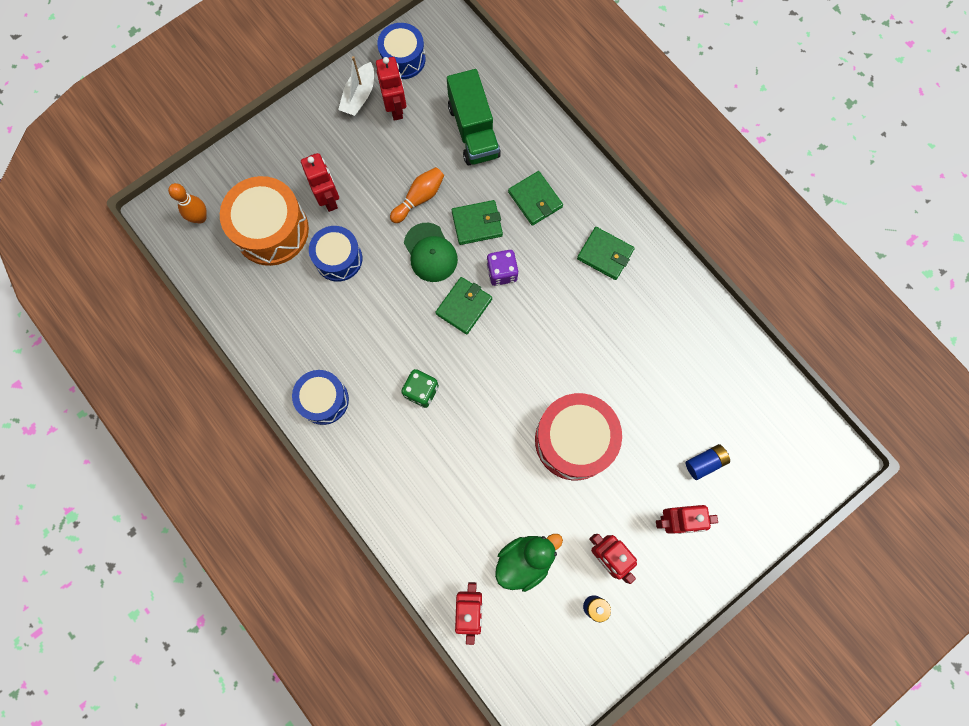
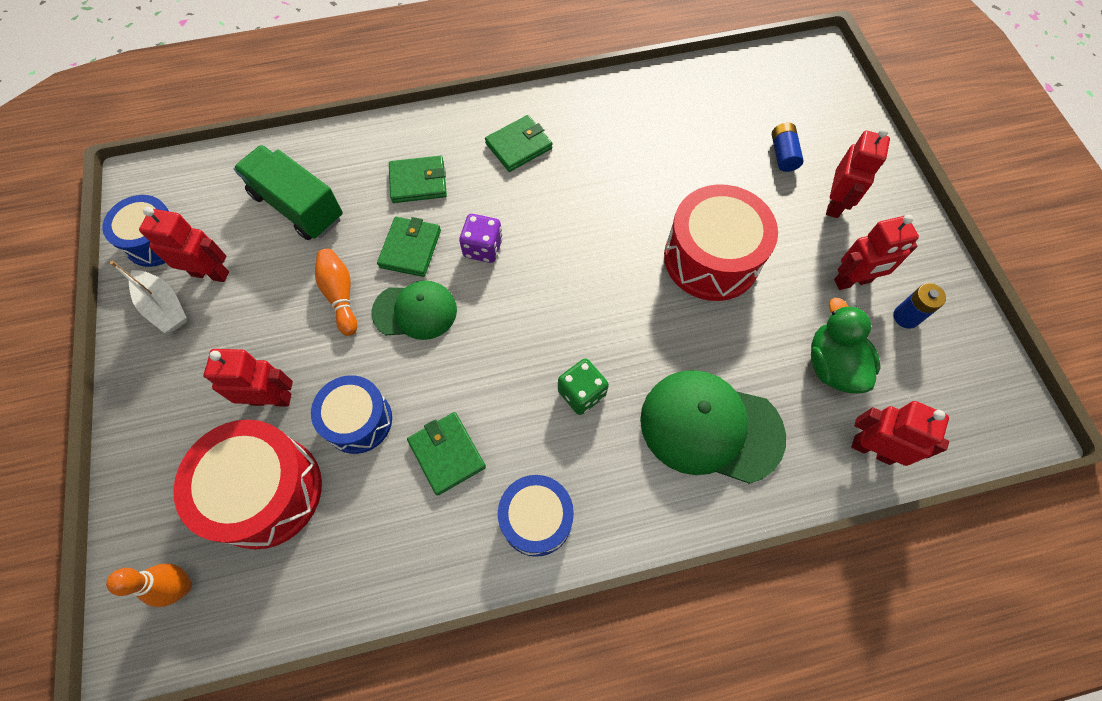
camera: 65 degrees left, 10 degrees down
orange drum [220,176,309,266] -> red drum [173,419,322,549]
green wallet [435,277,492,334] -> green wallet moved to [407,412,486,496]
green truck [447,69,501,165] -> green truck turned 150 degrees counterclockwise [234,145,343,240]
none -> green cap [640,370,786,484]

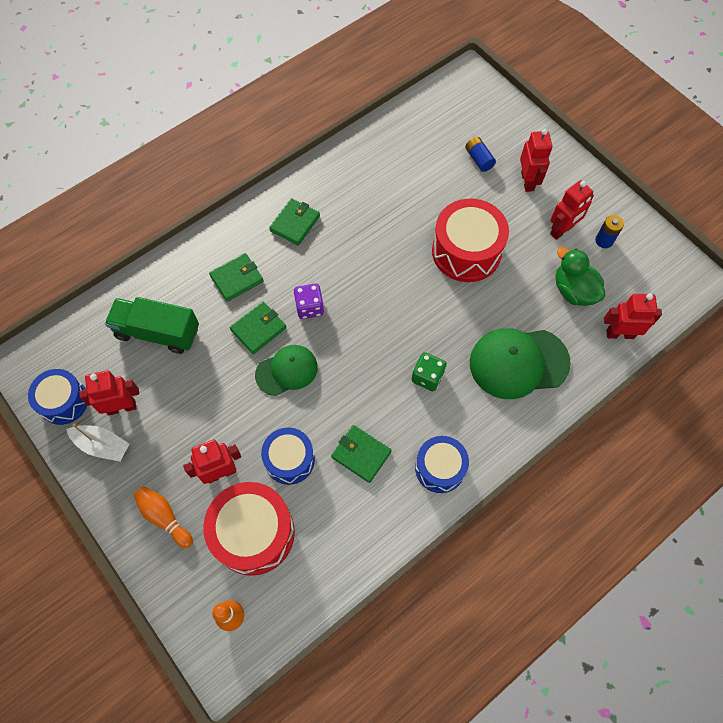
camera: 25 degrees left, 0 degrees up
orange bowling pin [315,249,357,336] -> orange bowling pin moved to [134,486,193,548]
green wallet [377,217,441,277] -> green wallet turned 60 degrees clockwise [230,302,287,354]

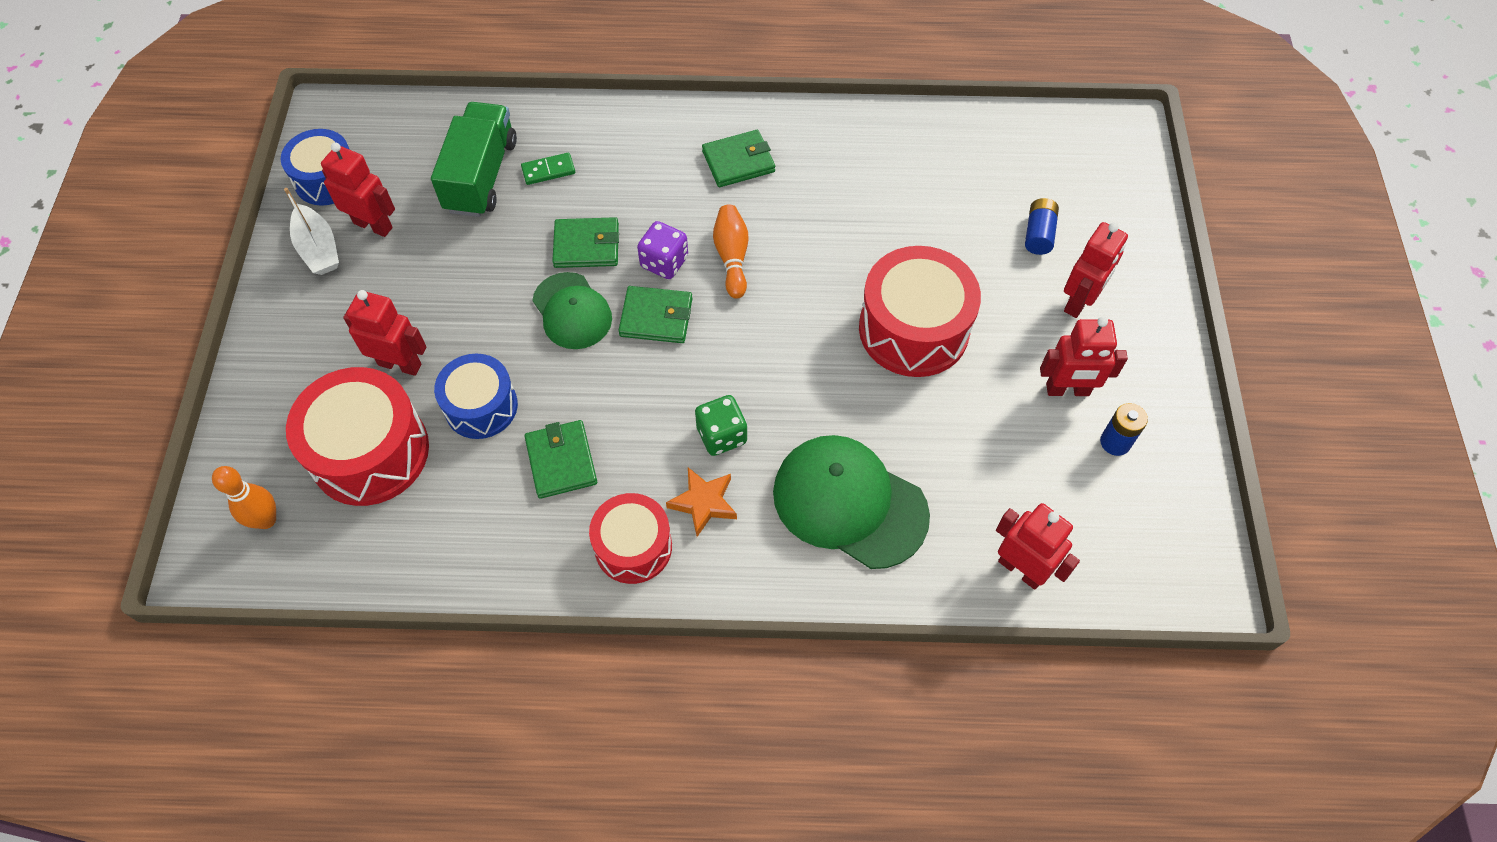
camera: 40 degrees right, 5 degrees down
green truck [105,297,199,354] -> green truck turned 45 degrees clockwise [431,102,517,217]
orange bowling pin [134,486,193,548] -> orange bowling pin moved to [713,205,748,299]
green wallet [209,253,264,302] -> green wallet moved to [618,286,692,343]
green cap [255,345,318,396] -> green cap turned 45 degrees clockwise [532,272,612,349]
blue drum [415,436,469,493] -> red drum [589,493,672,584]
green duck [555,247,605,306] -> none
none -> green domino [521,153,575,185]
none -> orange star [666,467,737,537]

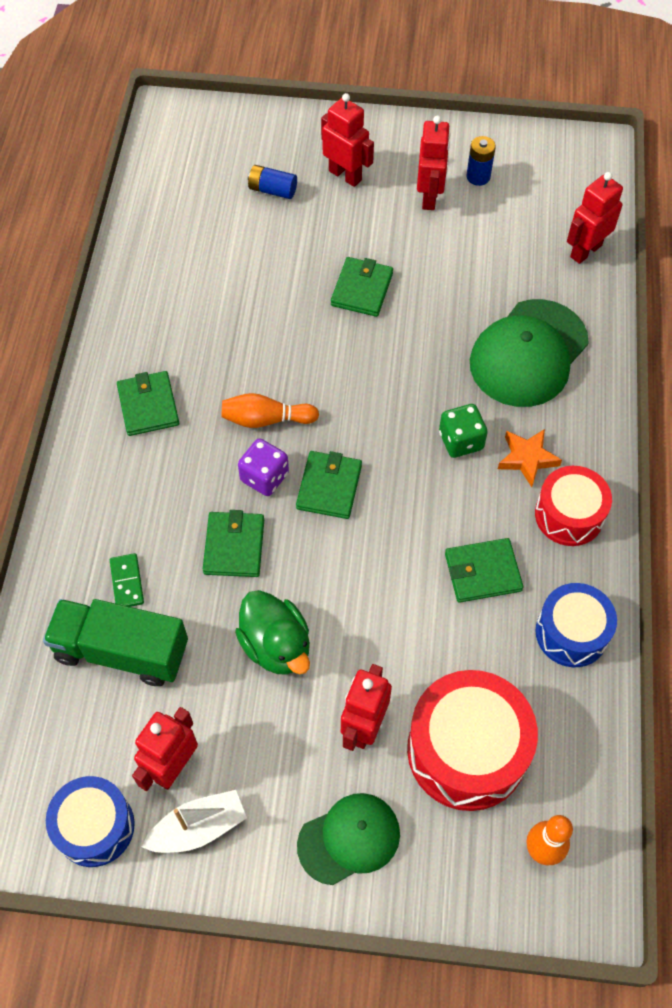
camera: 85 degrees left, 0 degrees up
blue drum [434,354,518,439] -> blue drum moved to [535,583,617,667]
green cap [532,272,612,349] -> green cap moved to [297,793,400,885]
red drum [859,246,981,377] -> green wallet [331,257,393,317]
none -> green duck [235,590,310,675]

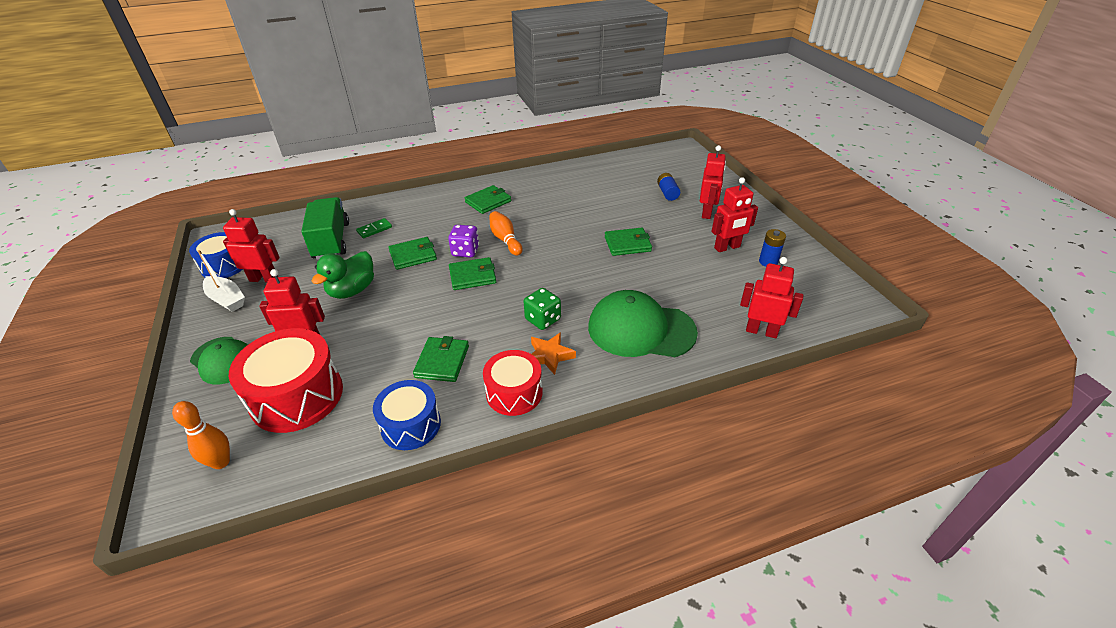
camera: 65 degrees right, 20 degrees down
green wallet [445,538,523,603] -> green wallet turned 45 degrees clockwise [413,336,469,382]

